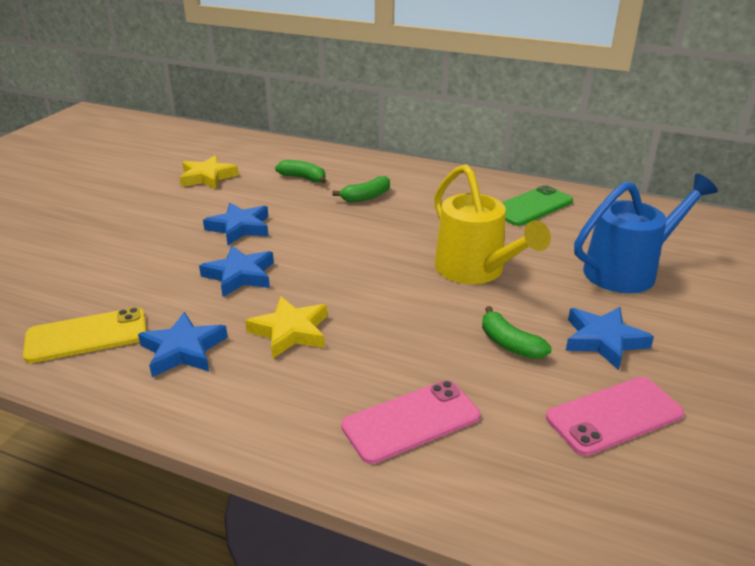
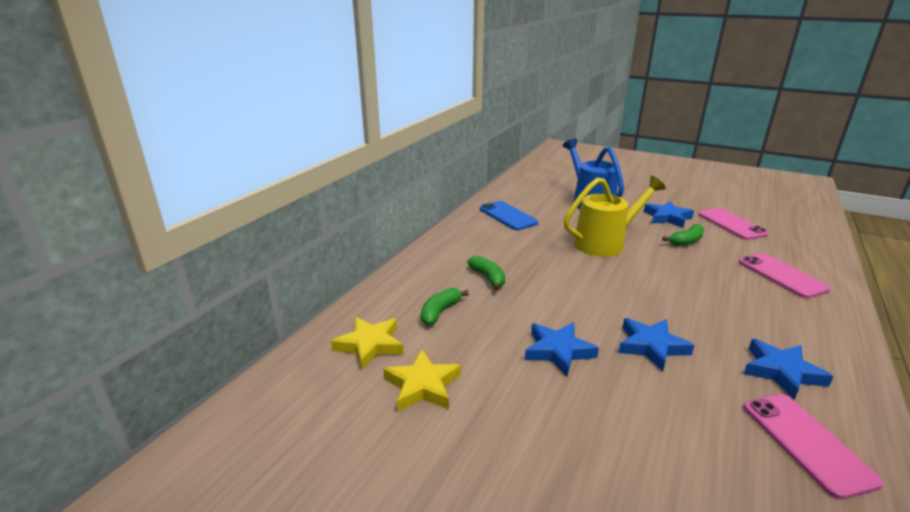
camera: 85 degrees left, 5 degrees down
yellow phone [23,307,147,363] -> pink phone [744,394,884,500]
yellow star [245,296,327,359] -> yellow star moved to [331,317,404,370]
green phone [502,185,573,226] -> blue phone [480,201,538,230]

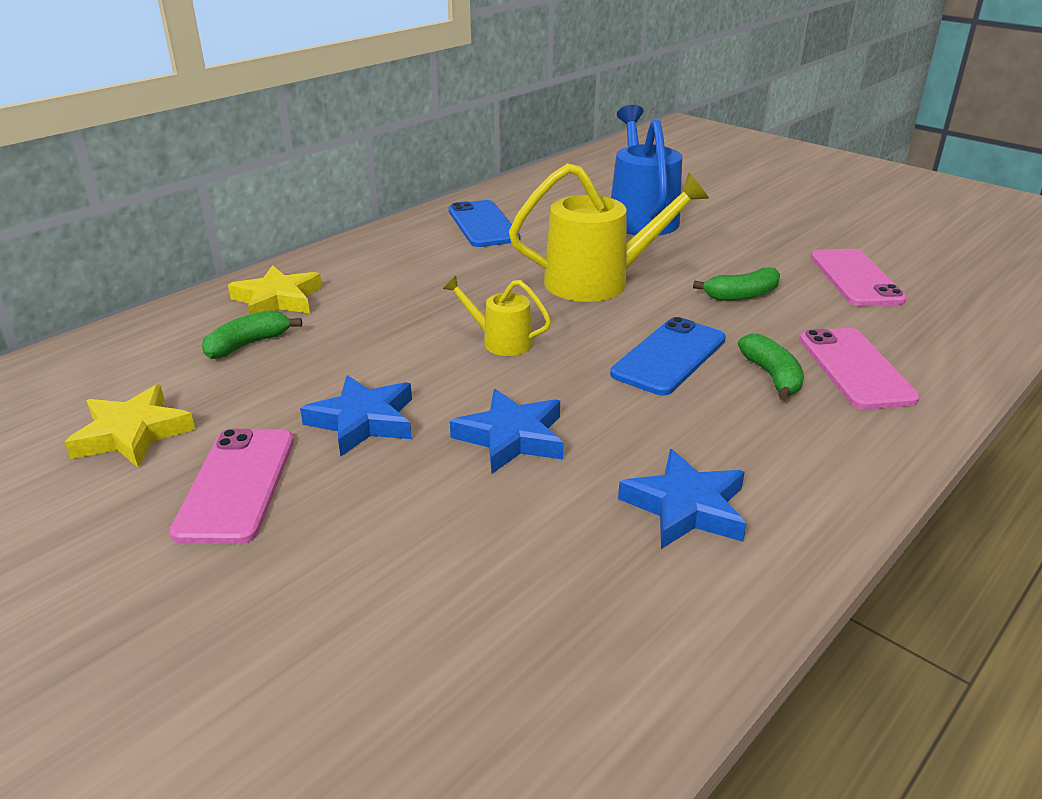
camera: 15 degrees right, 5 degrees up
yellow star [331,317,404,370] -> yellow star moved to [228,265,322,314]
green banana [467,256,505,290] -> green banana moved to [738,334,804,400]
blue star [644,201,694,228] -> none
pink phone [744,394,884,500] -> pink phone moved to [169,429,294,544]
none -> yellow watering can [443,276,551,356]
none -> blue phone [610,317,726,396]

